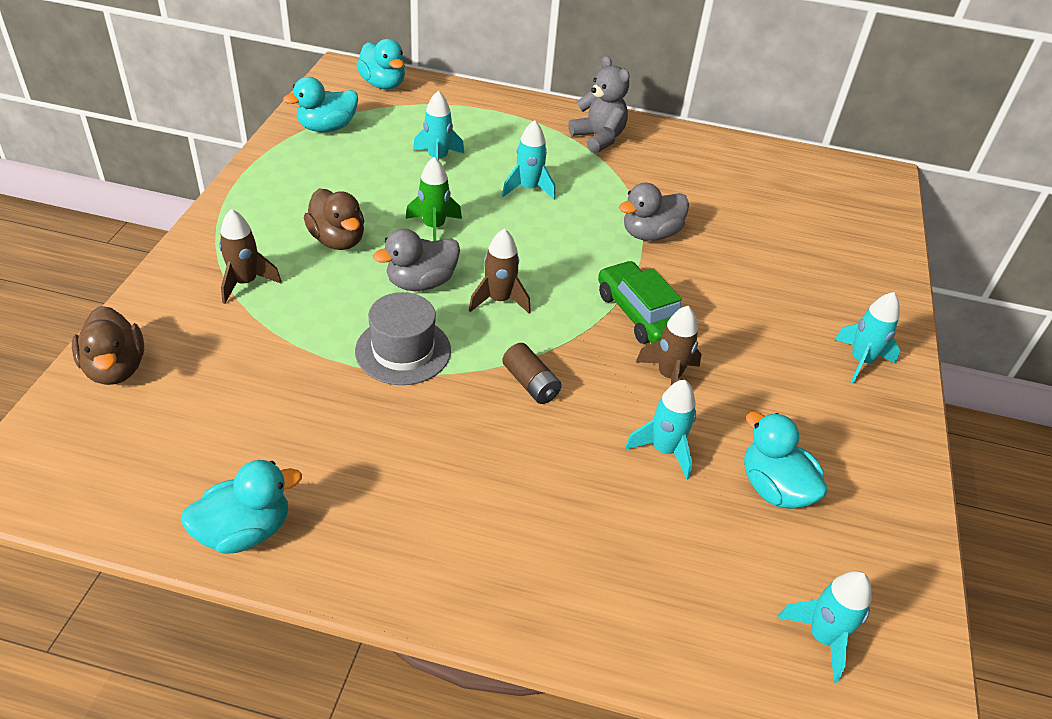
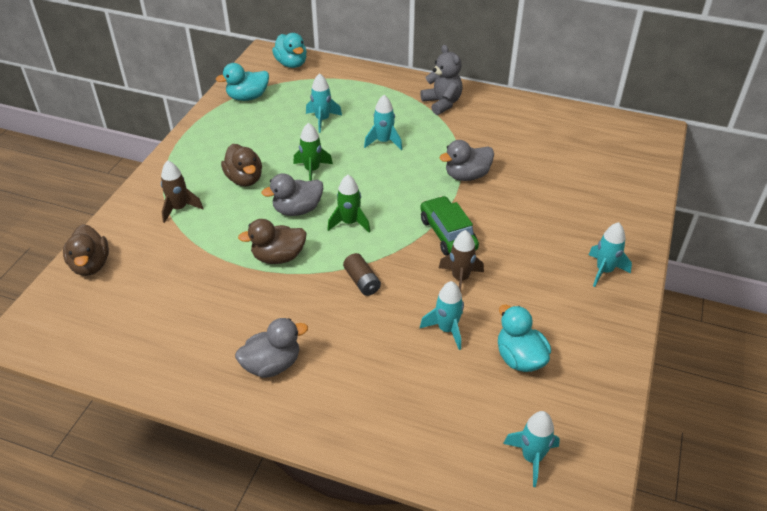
camera: 10 degrees right, 0 degrees up
turquoise duck [181,460,302,554] -> none
grey hat [355,292,451,385] -> brown duck [238,219,306,264]
brown rocket [469,229,531,313] -> green rocket [327,175,370,233]
none -> grey duck [235,318,308,378]

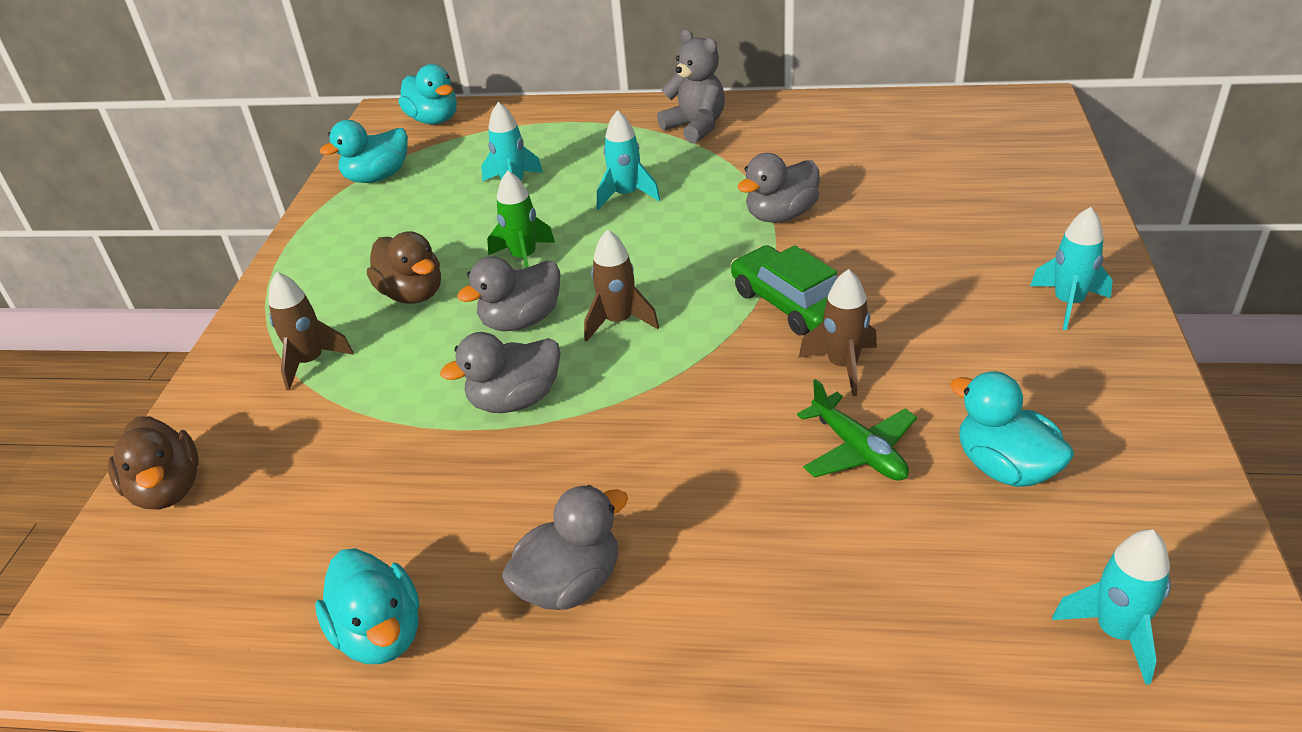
camera: 10 degrees left, 5 degrees down
brown duck [238,219,306,264] -> grey duck [440,332,561,413]
green rocket [327,175,370,233] -> brown rocket [584,230,659,342]
brown battery [343,253,381,296] -> none
turquoise rocket [420,281,464,350] -> green plane [797,379,917,481]
none -> turquoise duck [315,548,419,664]

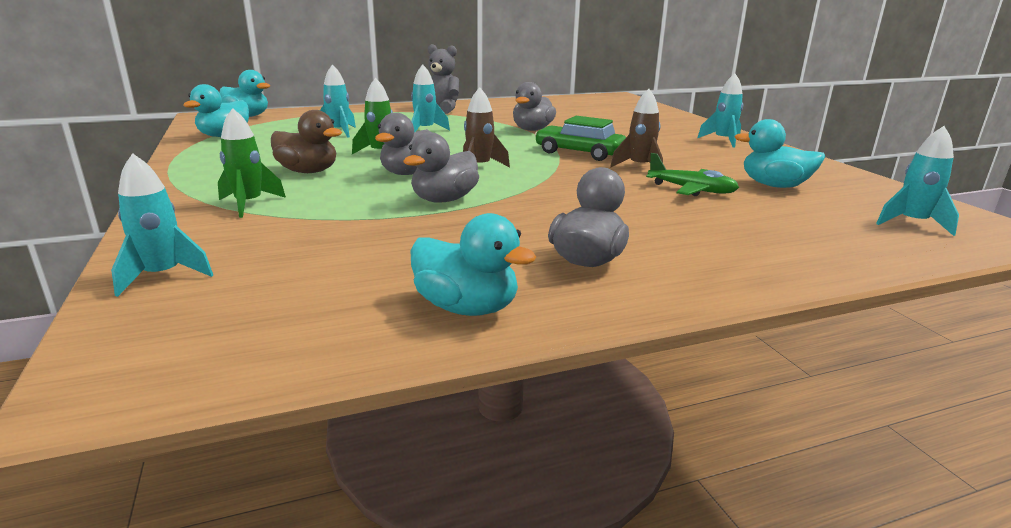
camera: 30 degrees left, 15 degrees down
brown duck [108,416,199,510] -> turquoise rocket [111,153,213,297]
brown rocket [268,272,354,391] -> green rocket [218,108,286,218]

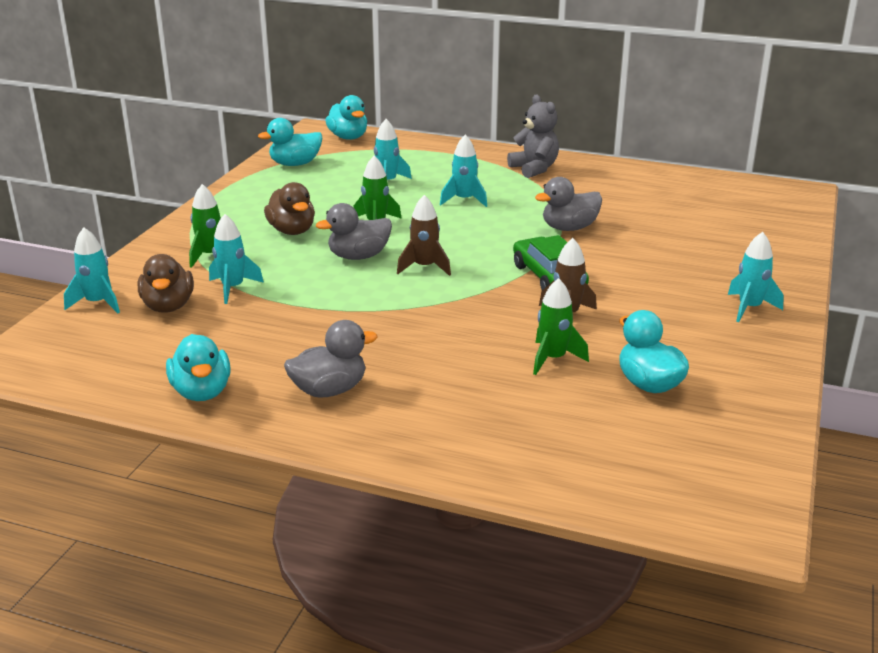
camera: 40 degrees right, 5 degrees up
grey duck [403,132,479,203] -> none
green plane [646,153,739,196] -> green rocket [533,278,589,375]
turquoise rocket [876,126,959,236] -> turquoise rocket moved to [209,214,264,304]
none -> brown duck [138,254,194,313]

